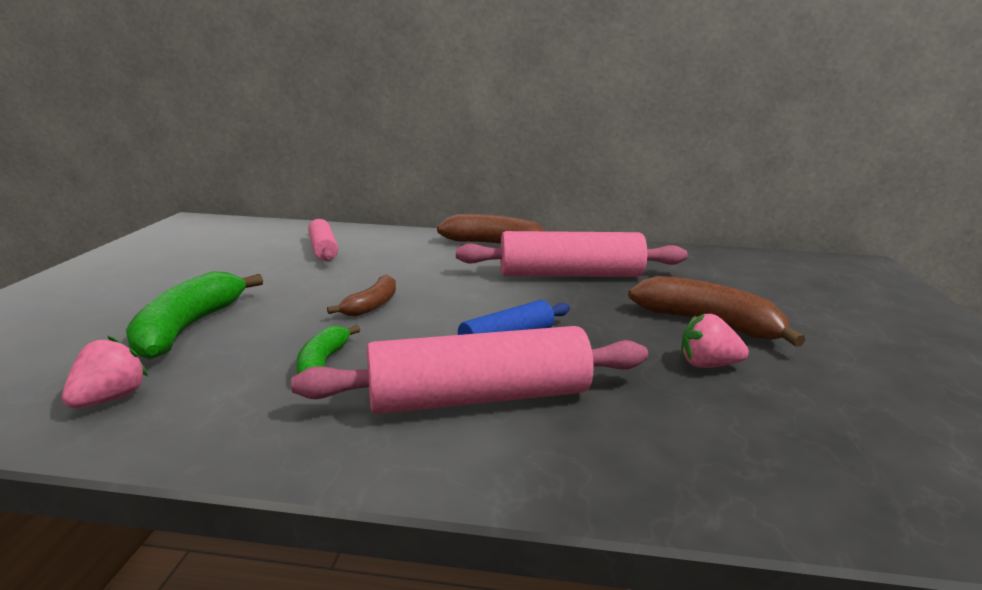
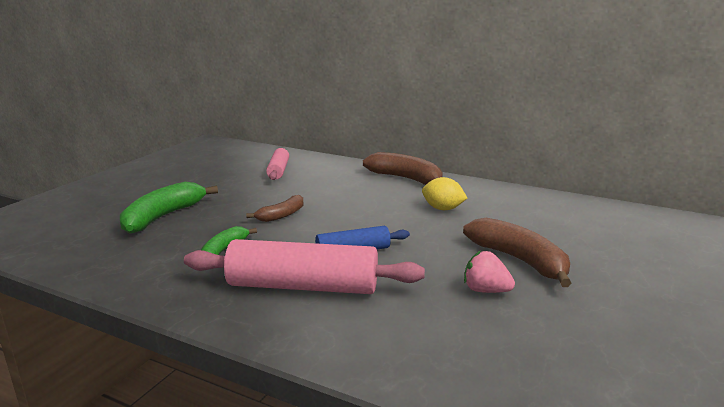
camera: 20 degrees right, 0 degrees up
pink strawberry [62,336,148,408] -> none
pink rolling pin [456,231,688,277] -> yellow lemon [422,177,467,210]

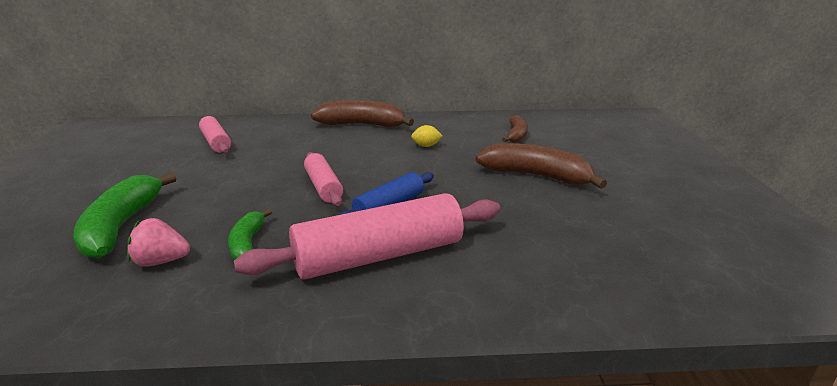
camera: 30 degrees left, 5 degrees up
brown banana [246,195,303,222] -> brown banana moved to [502,115,528,143]
yellow lemon [422,177,467,210] -> yellow lemon [411,125,443,147], size x0.66
pink strawberry [464,251,515,293] -> pink strawberry moved to [127,218,190,267]
none -> pink rolling pin [304,152,343,206]

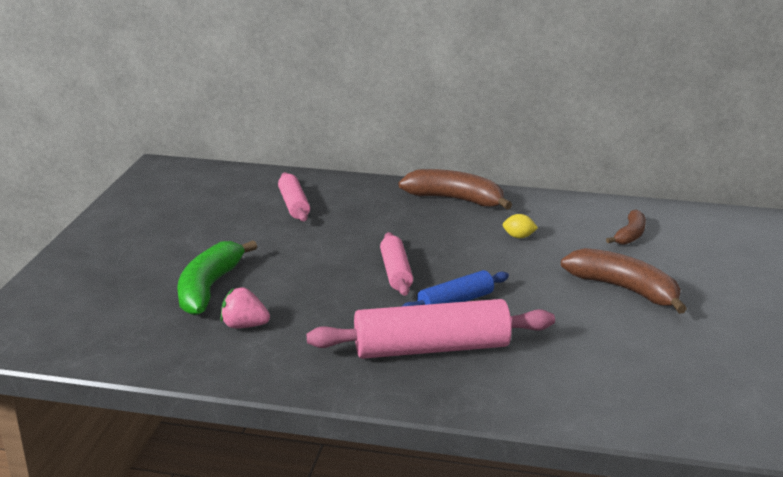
camera: 15 degrees right, 0 degrees up
green banana [228,209,272,260] -> none

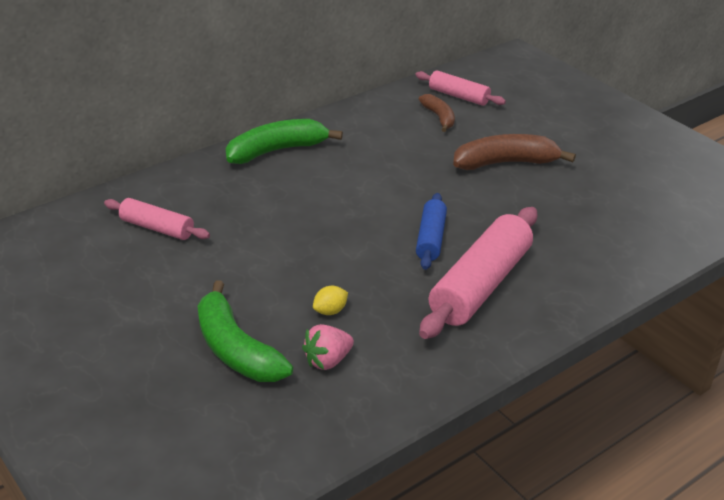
camera: 50 degrees left, 10 degrees up
pink rolling pin [380,232,413,296] -> pink rolling pin moved to [415,70,506,106]
brown banana [399,169,512,210] -> green banana [226,119,343,164]
yellow lemon [503,214,538,238] -> yellow lemon moved to [313,286,348,315]

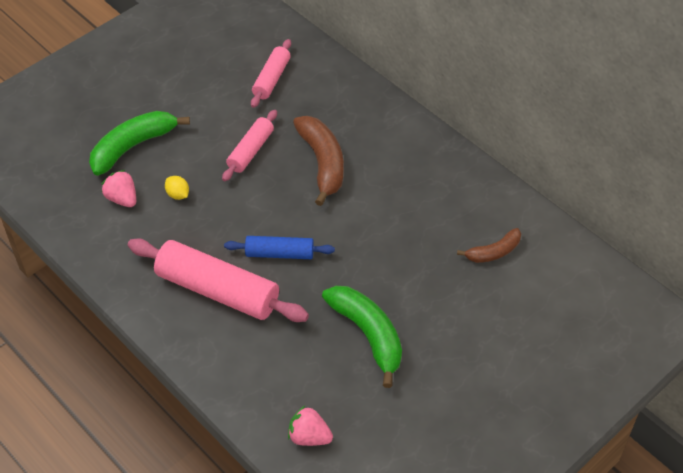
camera: 85 degrees right, 15 degrees up
green banana [226,119,343,164] -> green banana moved to [322,286,402,388]
pink rolling pin [415,70,506,106] -> pink rolling pin moved to [222,110,277,181]
brown banana [453,134,576,170] -> brown banana moved to [293,116,344,206]
none -> pink strawberry [288,405,333,446]

